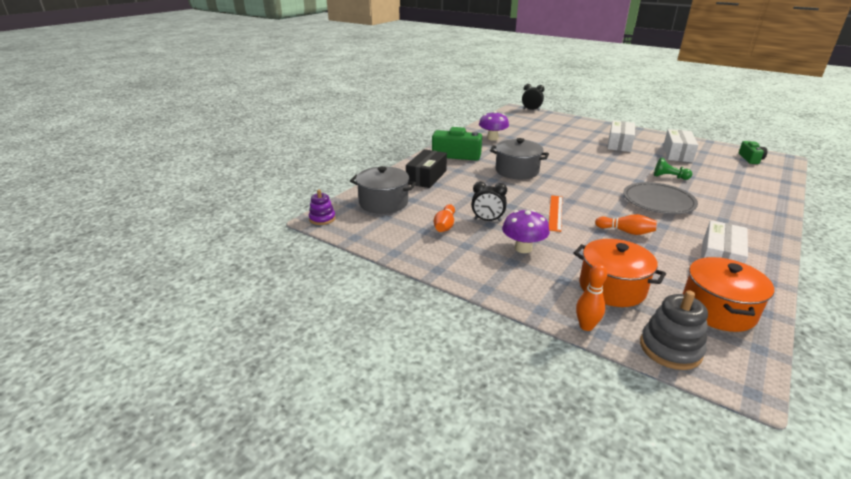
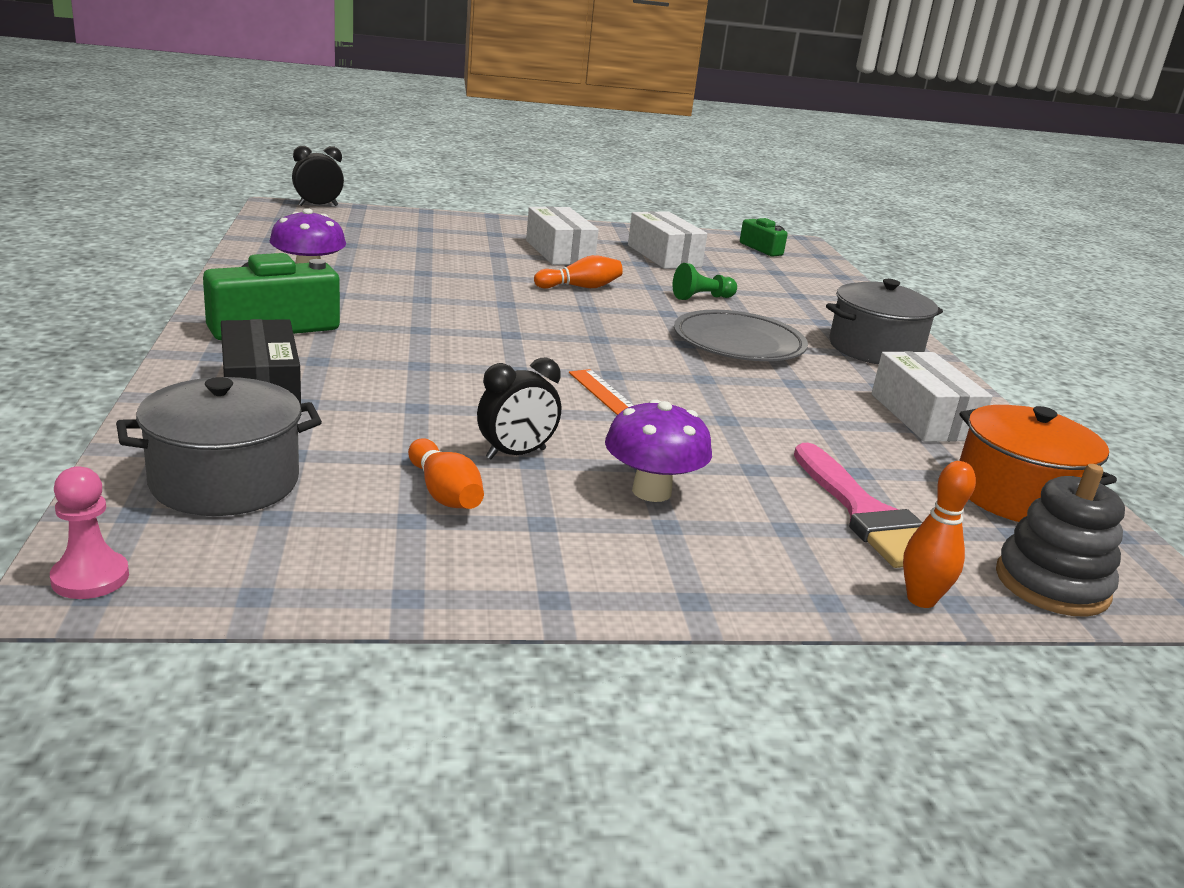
camera: 45 degrees left, 5 degrees down
purple stacking toy [309,190,336,225] -> pink pawn [50,466,129,599]
grey pot [490,138,549,179] -> grey pot moved to [826,279,943,365]
orange pot [574,239,666,307] -> pink brush [794,443,923,568]
orange bowling pin [595,214,657,235] -> orange bowling pin moved to [534,255,623,289]

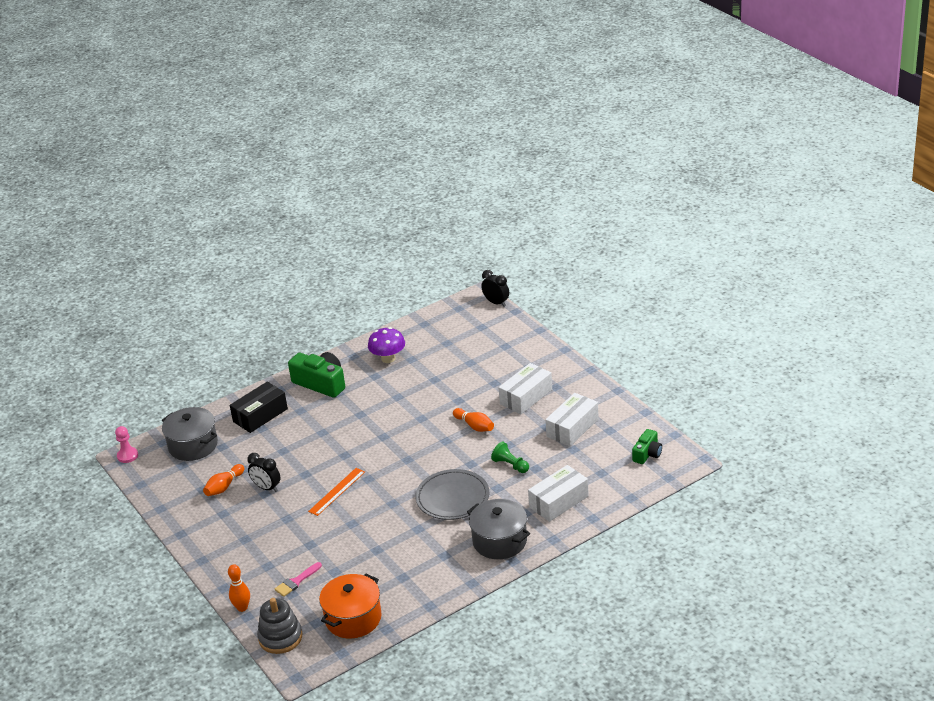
camera: 70 degrees right, 10 degrees up
purple mushroom [605,399,712,502] -> none
pink brush [794,443,923,568] -> pink brush [275,562,322,597], size x0.57
white box [872,351,993,442] -> white box moved to [528,465,589,522]

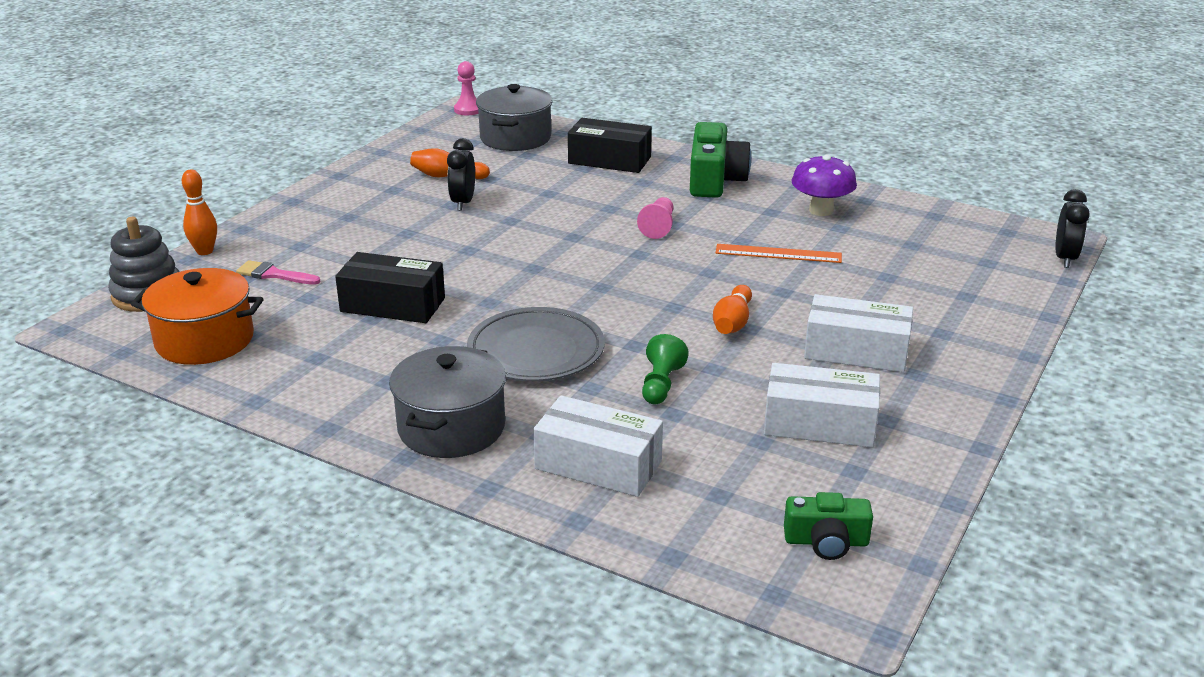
camera: 60 degrees right, 5 degrees down
orange ruler [308,468,365,516] -> orange ruler moved to [716,244,842,263]
none -> black box [335,252,445,323]
none -> pink pawn [637,197,674,239]

